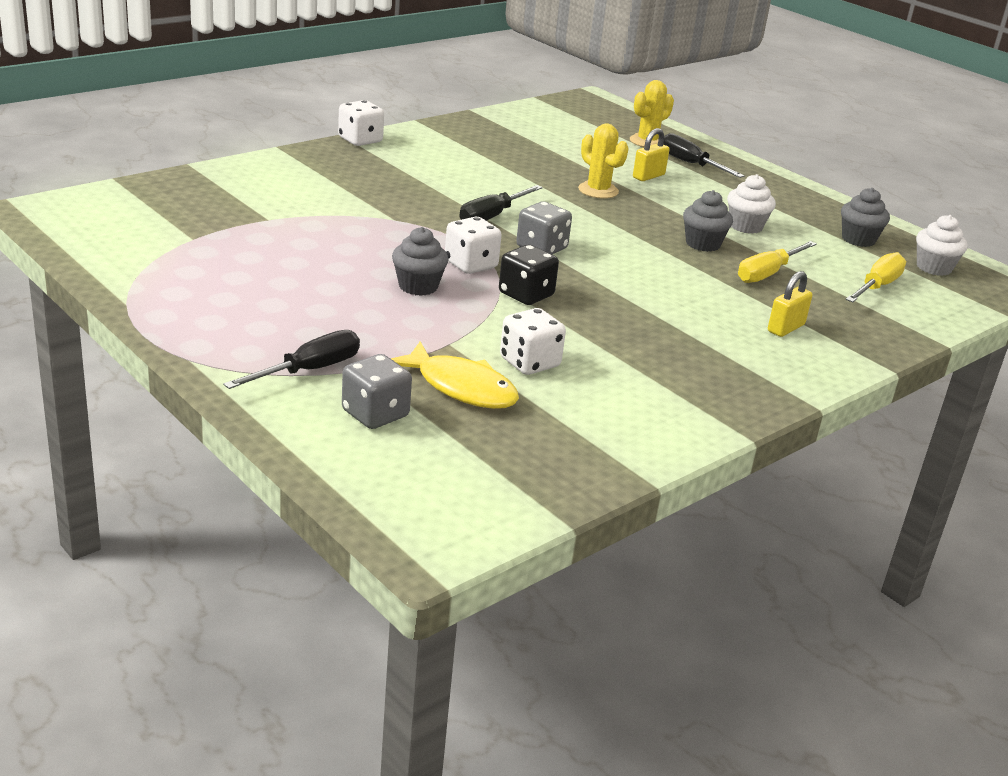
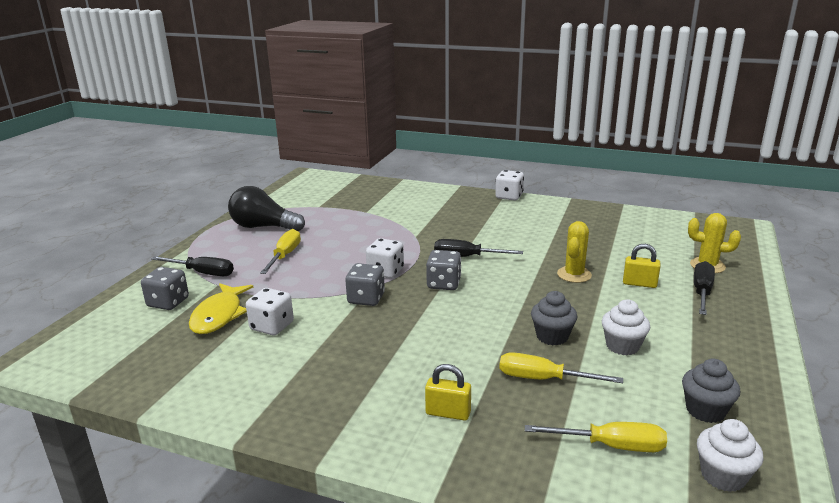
camera: 65 degrees right, 5 degrees down
grey cupcake [392,227,449,296] -> none
black dice [499,245,559,305] -> grey dice [345,263,385,306]
none -> black light bulb [228,186,305,231]
none -> yellow screwdriver [260,229,301,274]

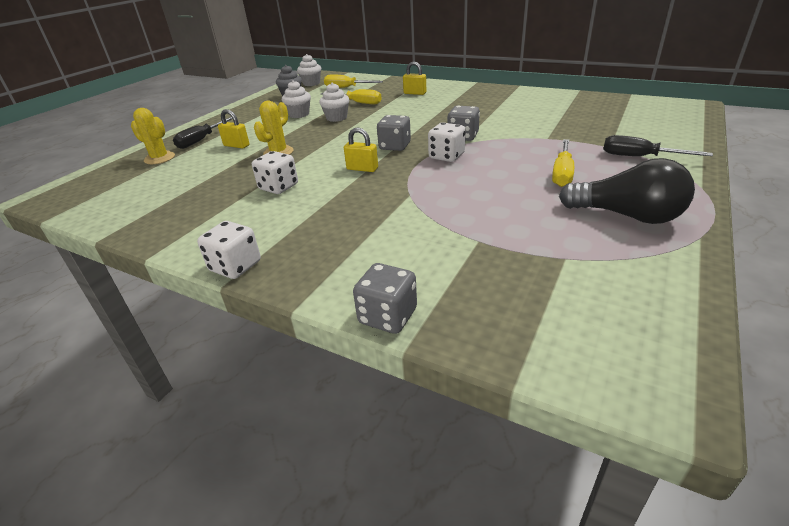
camera: 170 degrees left, 10 degrees up
grey dice [141,267,189,310] -> grey dice moved to [353,263,417,334]
yellow fish [189,283,253,334] -> none
white dice [246,288,294,335] -> white dice moved to [252,151,298,194]
black screwdriver [434,239,523,257] -> yellow padlock [344,128,378,172]
grey cupcake [531,291,577,346] -> white cupcake [319,83,350,122]

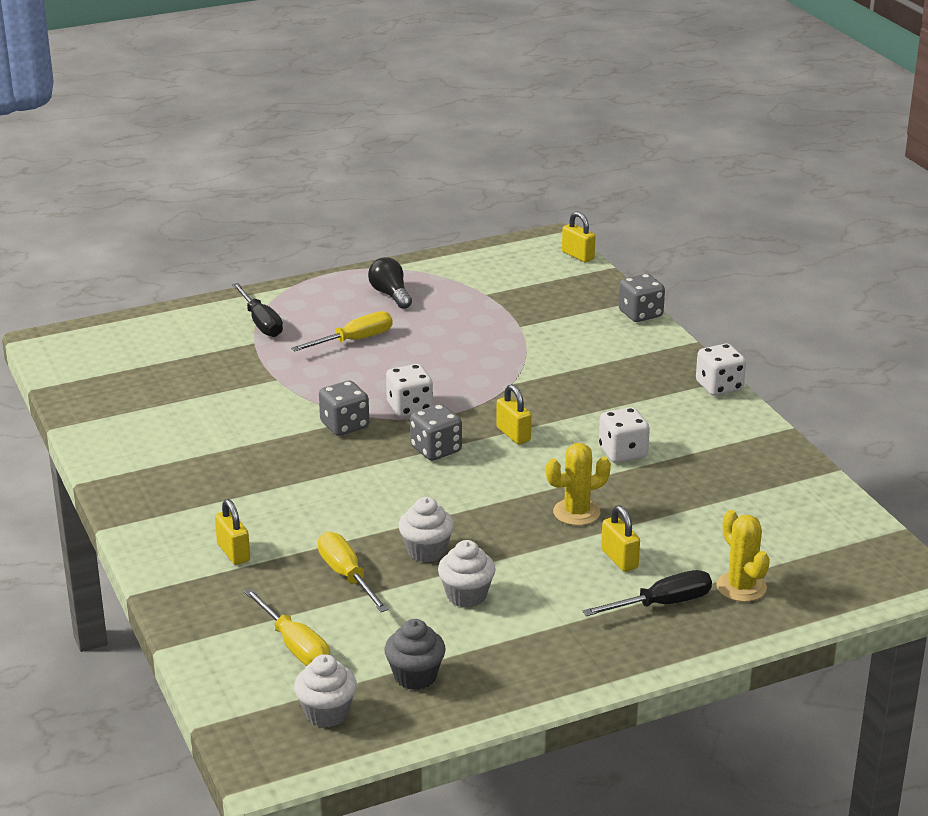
camera: 145 degrees left, 5 degrees down
black light bulb [559,158,695,224] -> black light bulb [368,257,412,309], size x0.62
none -> yellow padlock [562,212,595,263]

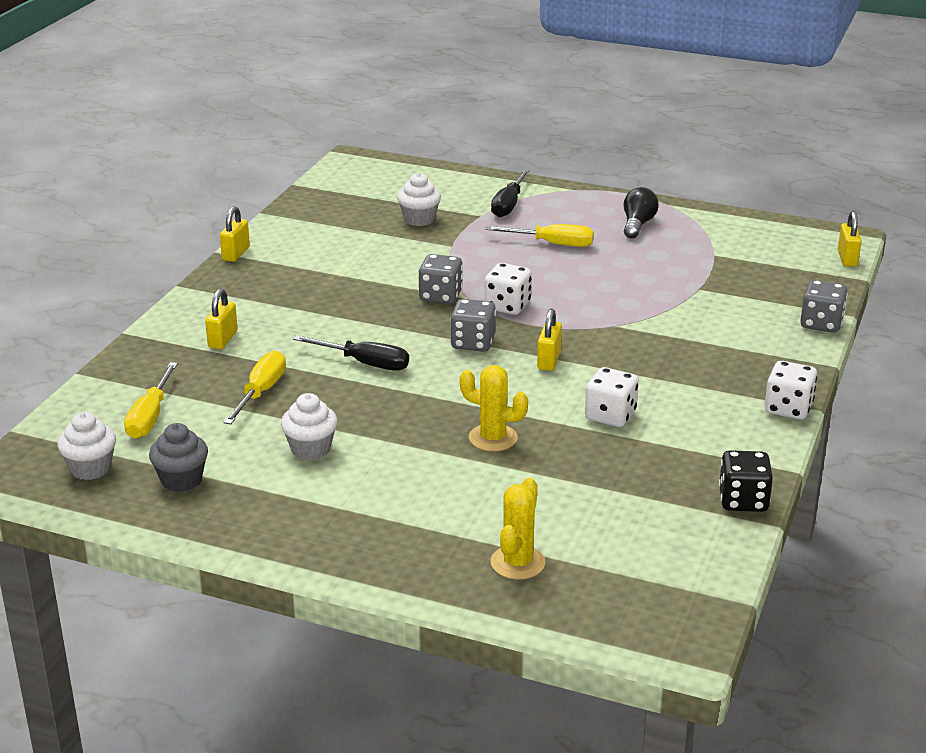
camera: 45 degrees right, 0 degrees up
white cupcake [398,497,454,562] -> white cupcake moved to [397,173,441,226]
black screwdriver [583,570,712,616] -> black screwdriver moved to [293,335,409,371]
yellow padlock [601,505,640,572] -> yellow padlock moved to [220,206,250,262]
none -> black dice [719,450,773,512]

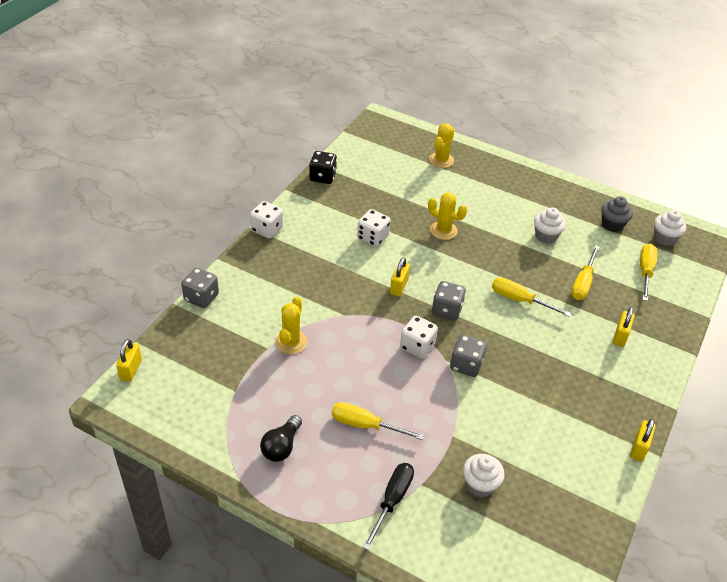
camera: 175 degrees left, 15 degrees up
black screwdriver [293,335,409,371] -> yellow screwdriver [492,277,571,317]
none -> yellow cactus [275,296,307,354]

